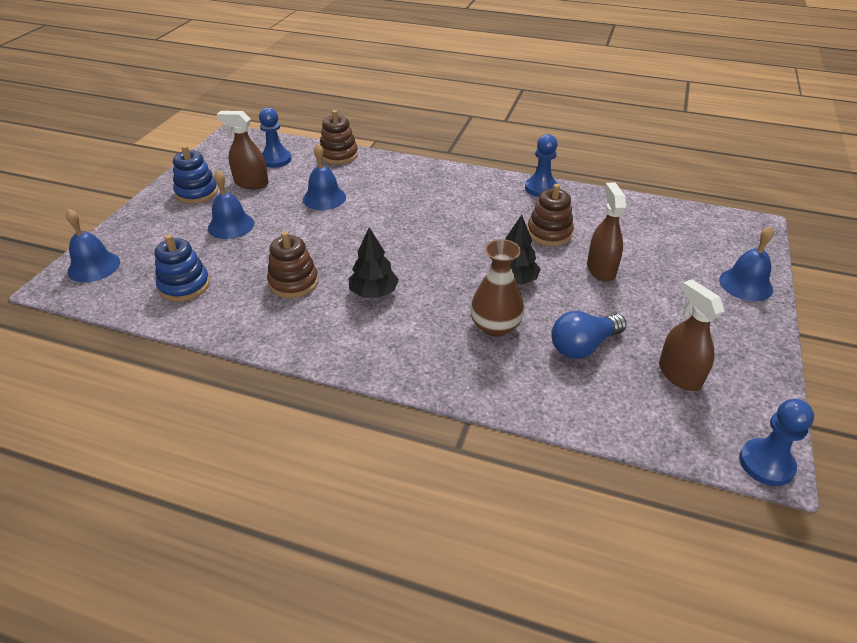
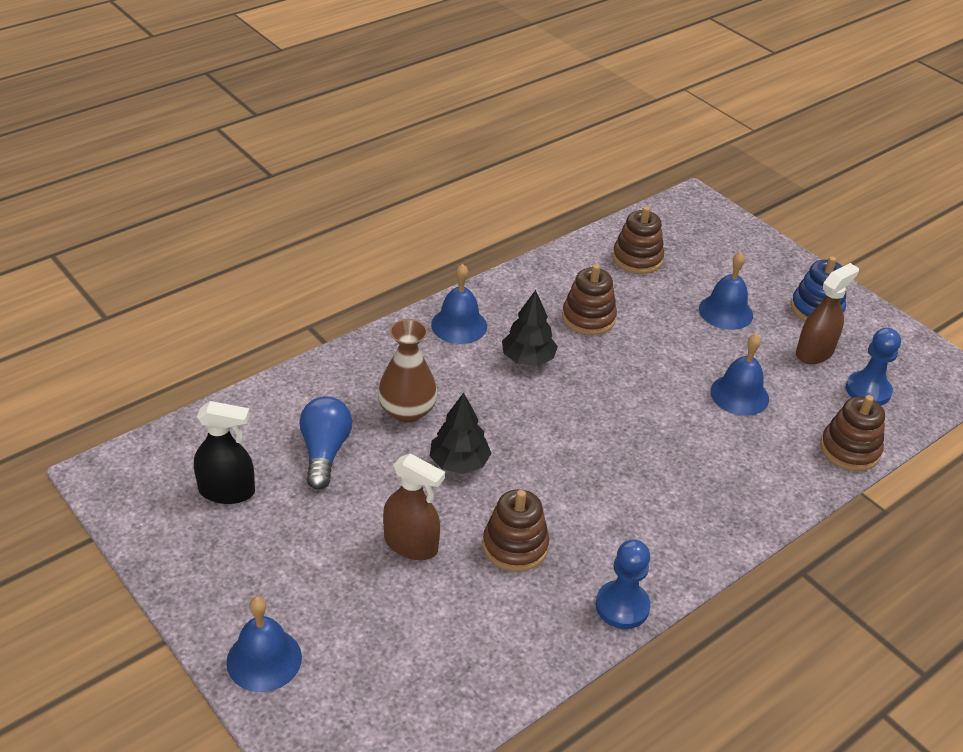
camera: 120 degrees right, 0 degrees up
blue bell [66,209,120,282] -> blue bell moved to [431,264,487,344]
blue stacking toy [155,234,210,302] -> brown stacking toy [613,206,664,274]
brown spray bottle [659,279,725,391] -> black spray bottle [194,401,255,504]
blue pawn [739,399,814,486] -> none

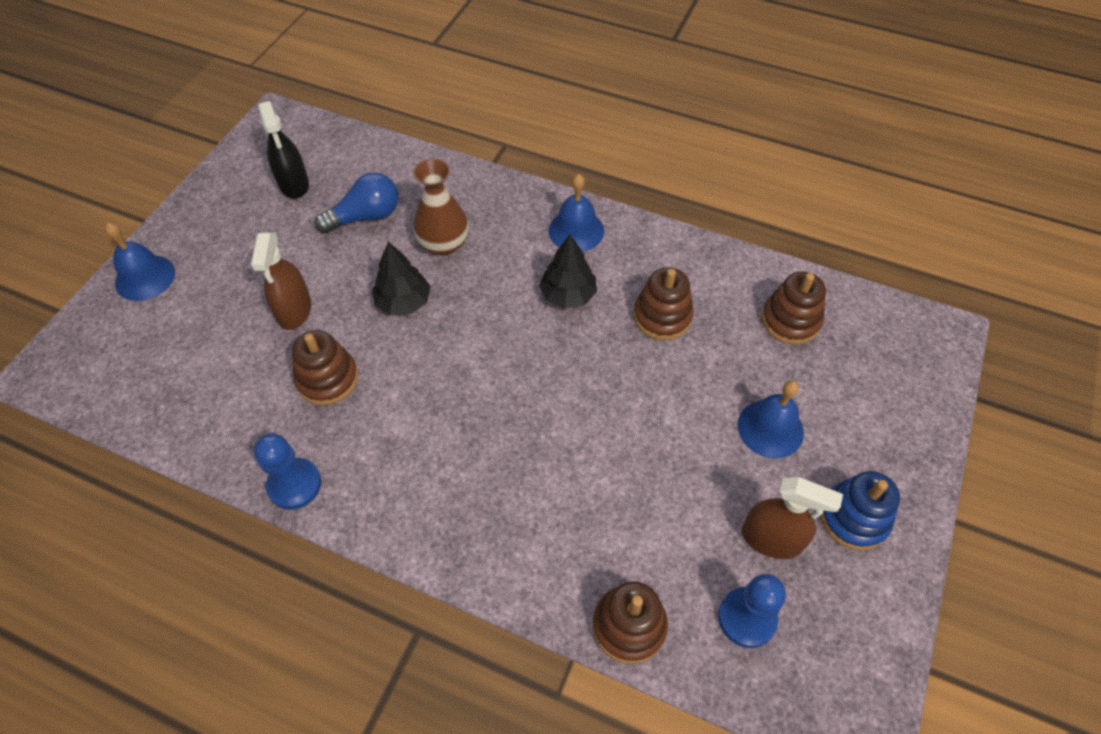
camera: 65 degrees right, 15 degrees up
blue bell [710,334,769,416] -> none

